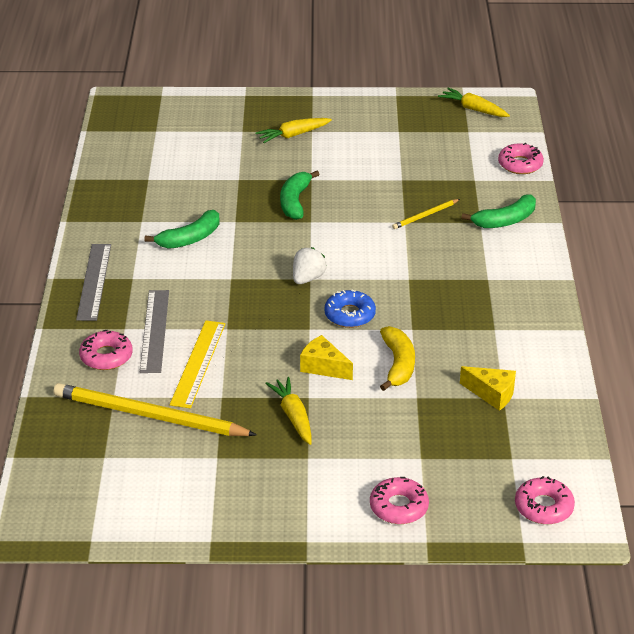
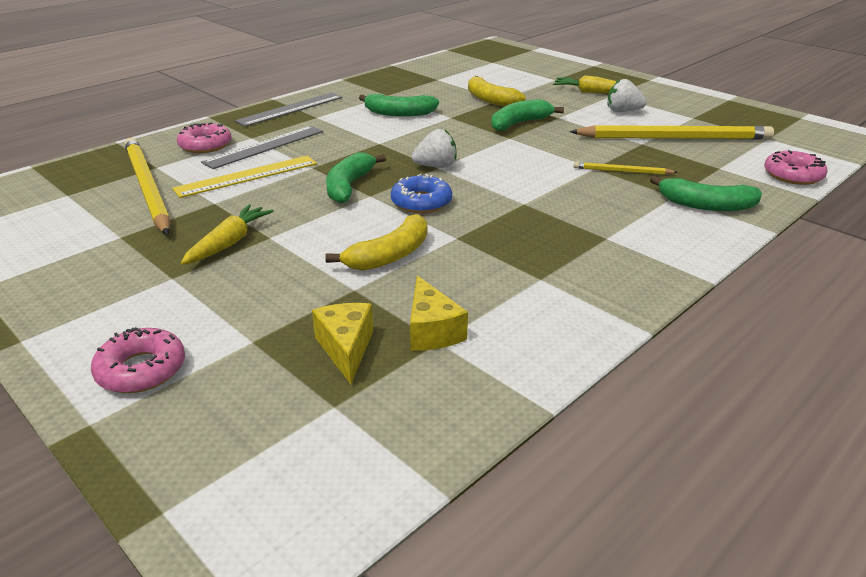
camera: 45 degrees right, 5 degrees down
yellow cheese [300,335,353,380] -> yellow cheese moved to [312,303,373,384]
yellow carrot [438,88,510,117] -> none
pink donut [515,476,575,524] -> none
none -> green banana [326,152,386,204]
none -> yellow banana [468,76,525,106]
none -> yellow pencil [569,125,774,139]
none -> white strawberry [608,79,647,112]

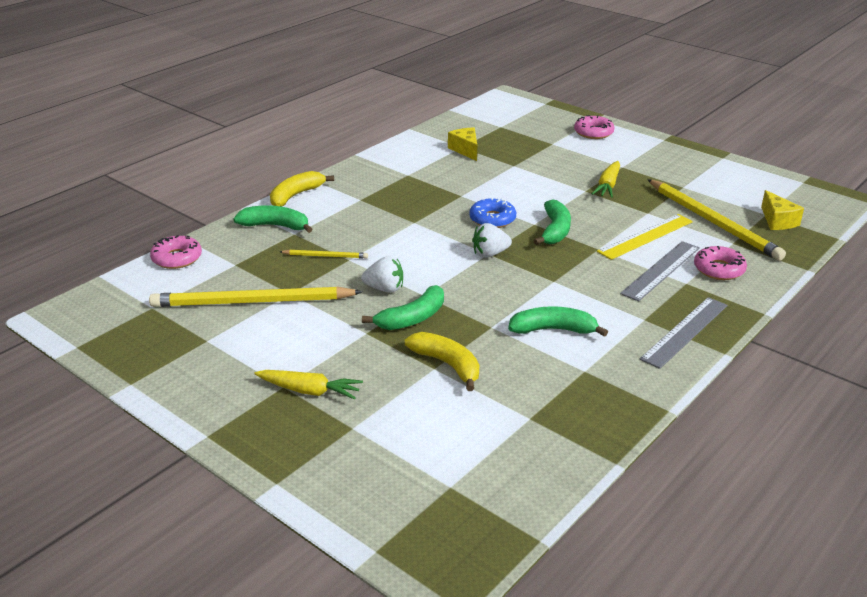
camera: 175 degrees right, 0 degrees up
yellow cheese [312,303,373,384] -> yellow cheese moved to [761,190,804,230]
yellow banana [325,214,427,271] -> yellow banana moved to [270,171,334,207]
white strawberry [608,79,647,112] -> white strawberry moved to [361,256,403,293]

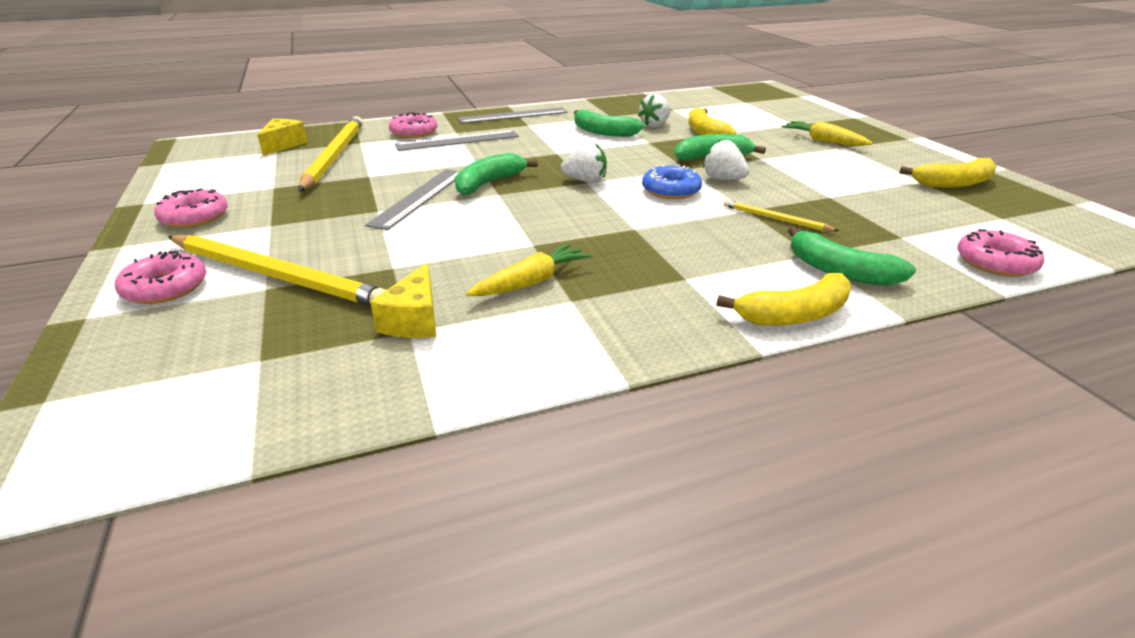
camera: 150 degrees left, 0 degrees up
yellow pencil [149,287,362,307] -> yellow pencil moved to [168,235,386,307]
blue donut [469,197,516,228] -> blue donut moved to [642,165,702,199]
yellow carrot [592,161,620,198] -> yellow carrot moved to [466,243,592,296]
yellow ruler [597,214,693,260] -> none
none -> pink donut [154,188,228,228]
none -> grey ruler [365,169,461,230]
none -> white strawberry [638,94,670,127]
none -> yellow banana [899,158,997,188]

